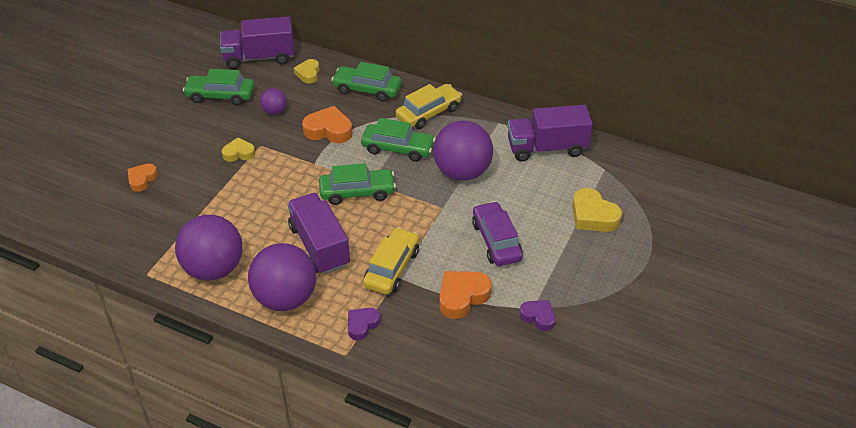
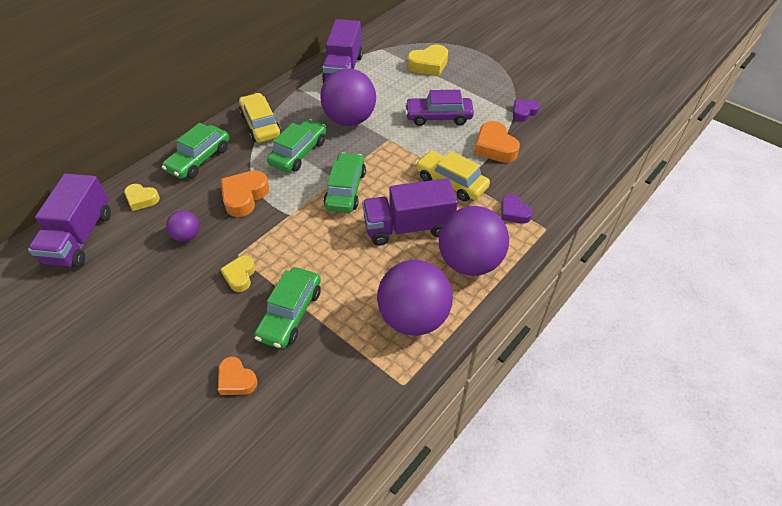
camera: 75 degrees left, 5 degrees up
green car [183,69,254,105] -> green car moved to [254,267,321,349]

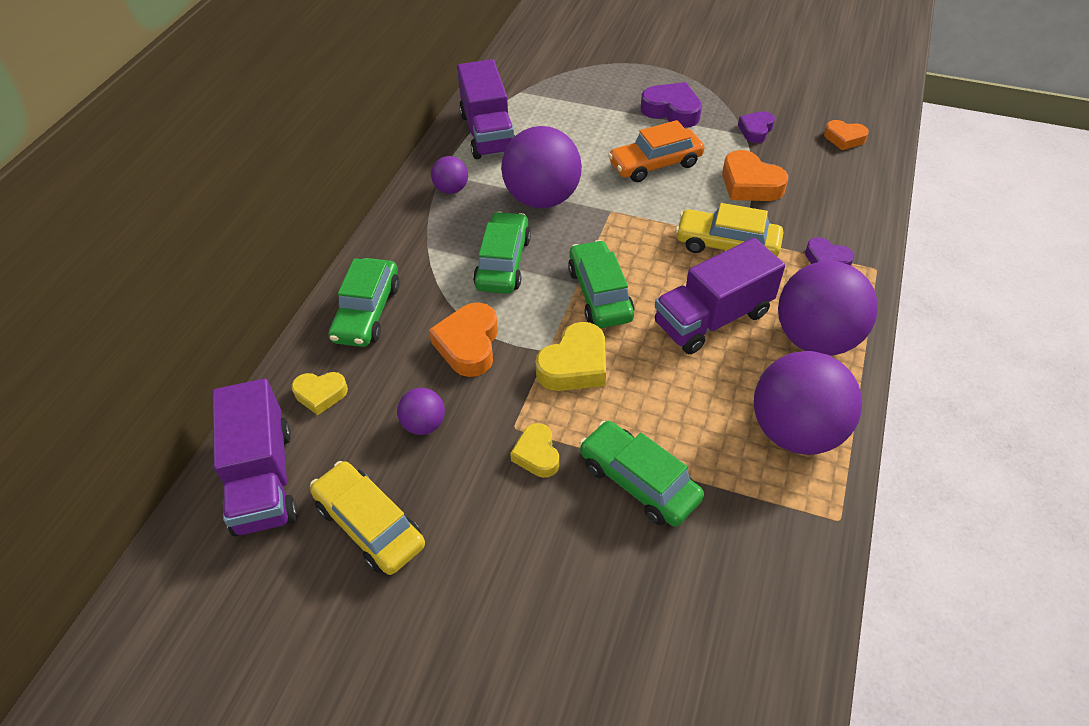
camera: 20 degrees left, 0 degrees up
orange heart [218,357,258,395] -> orange heart moved to [824,120,869,150]
yellow car [239,93,281,143] -> yellow car moved to [310,461,425,575]
green car [254,267,321,349] -> green car turned 135 degrees clockwise [579,421,704,527]
purple car [405,90,474,126] -> orange car [608,120,704,182]
yellow heart [407,44,448,76] -> yellow heart moved to [536,322,606,391]
none -> purple ball [431,156,468,194]
none -> purple heart [641,82,702,128]

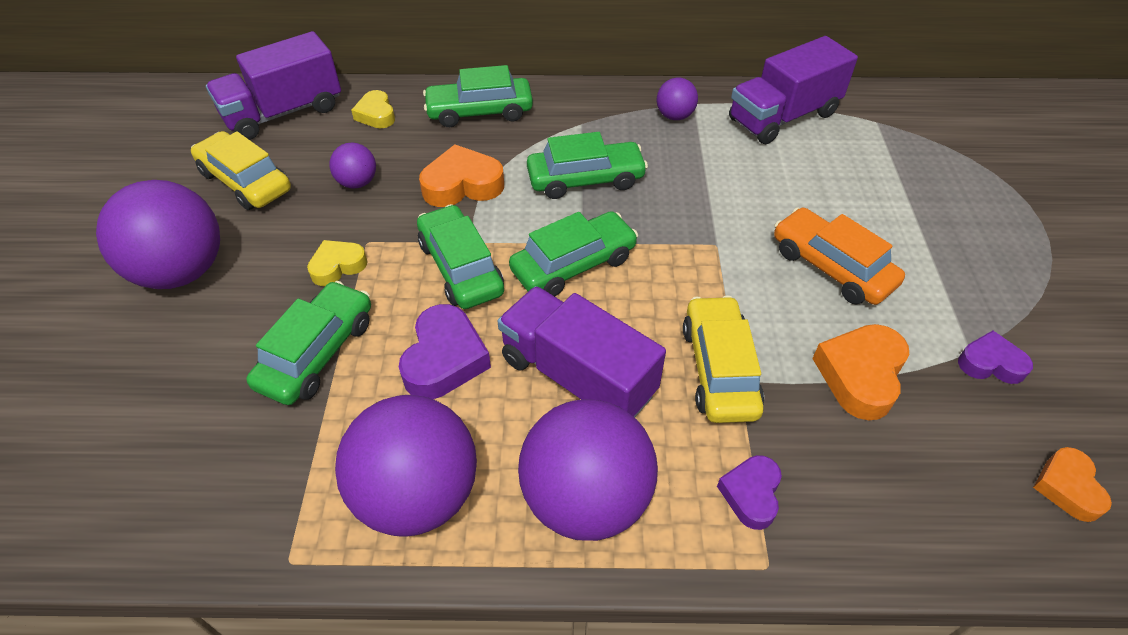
camera: 70 degrees right, 0 degrees up
yellow car [310,461,425,575] -> yellow car turned 75 degrees counterclockwise [191,131,291,210]
purple ball [501,126,582,208] -> purple ball moved to [96,180,220,289]
yellow heart [536,322,606,391] -> green car [417,204,504,309]
purple heart [641,82,702,128] -> purple heart moved to [399,304,491,399]

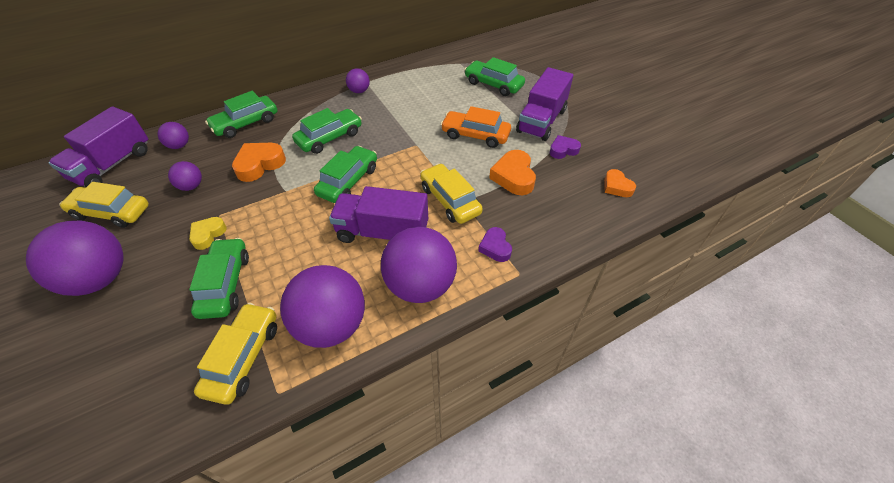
camera: 30 degrees left, 0 degrees up
yellow heart [351,90,395,128] -> purple ball [158,122,189,149]
purple heart [399,304,491,399] -> none
green car [417,204,504,309] -> green car moved to [464,57,525,96]
purple truck [729,36,858,144] -> purple truck moved to [516,67,573,141]
none -> yellow car [194,303,277,405]

